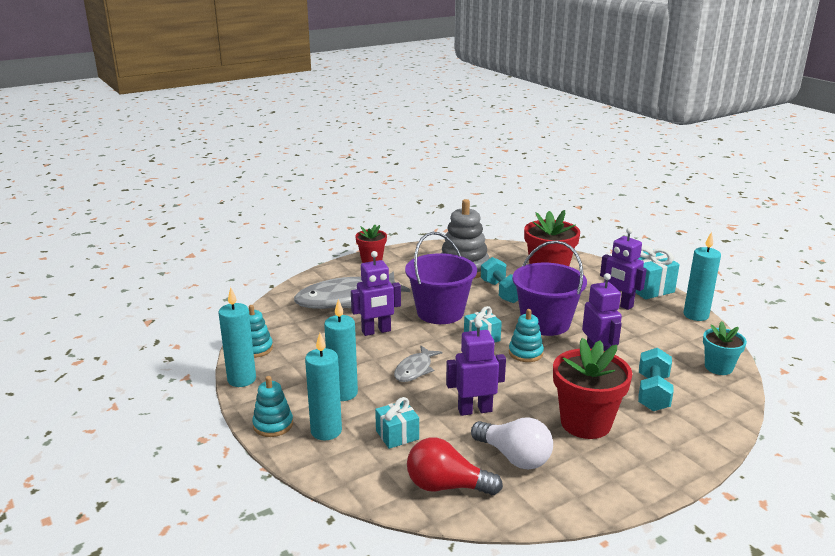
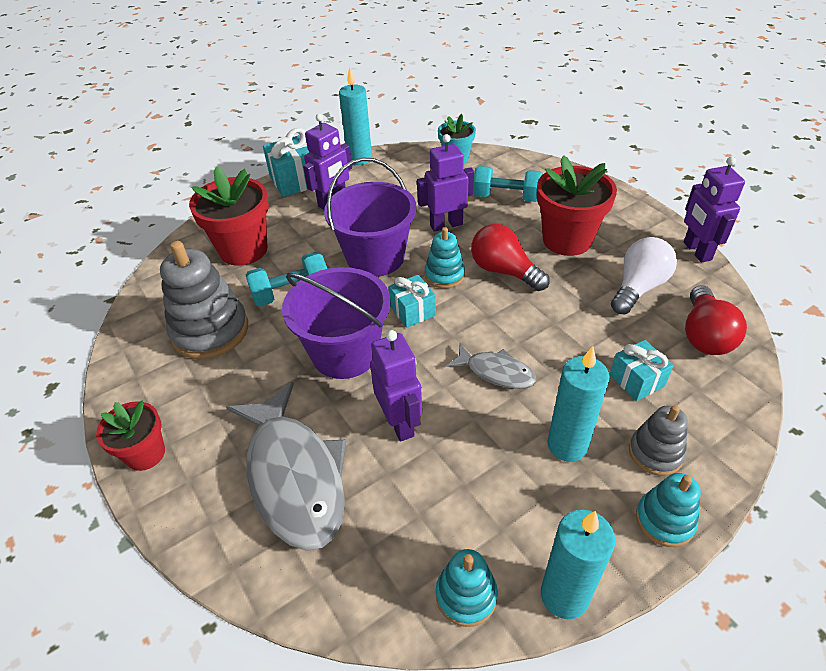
camera: 90 degrees left, 20 degrees up
turquoise candle [305,333,342,441] -> grey stacking toy [629,405,688,476]
purple robot [446,320,506,416] -> purple robot moved to [684,156,745,262]
none -> red light bulb [471,224,550,291]

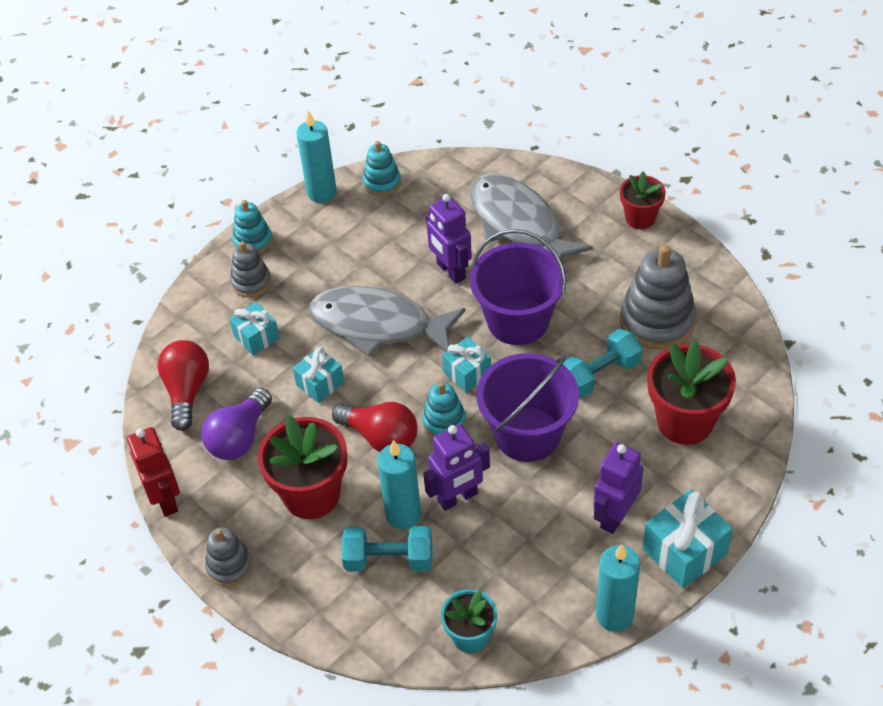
camera: 170 degrees right, 5 degrees up
grey fish [446,343,536,389] -> grey fish [309,286,466,357], size x1.98
turquoise candle [547,346,609,462] -> turquoise candle moved to [377,440,421,530]
white light bulb [611,237,677,314] -> purple light bulb [202,388,272,460]
purple robot [684,156,745,262] -> red robot [127,427,180,517]
none -> grey stacking toy [205,528,253,587]
none -> turquoise gift [293,347,344,403]

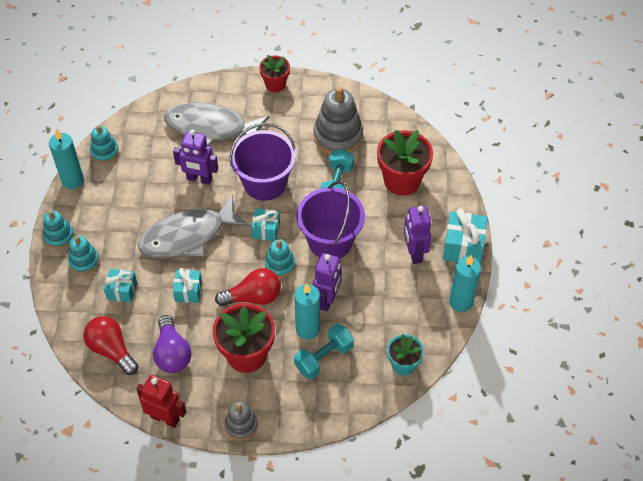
camera: 45 degrees left, 5 degrees up
grey stacking toy [230,241,271,297] -> turquoise stacking toy [68,236,99,274]

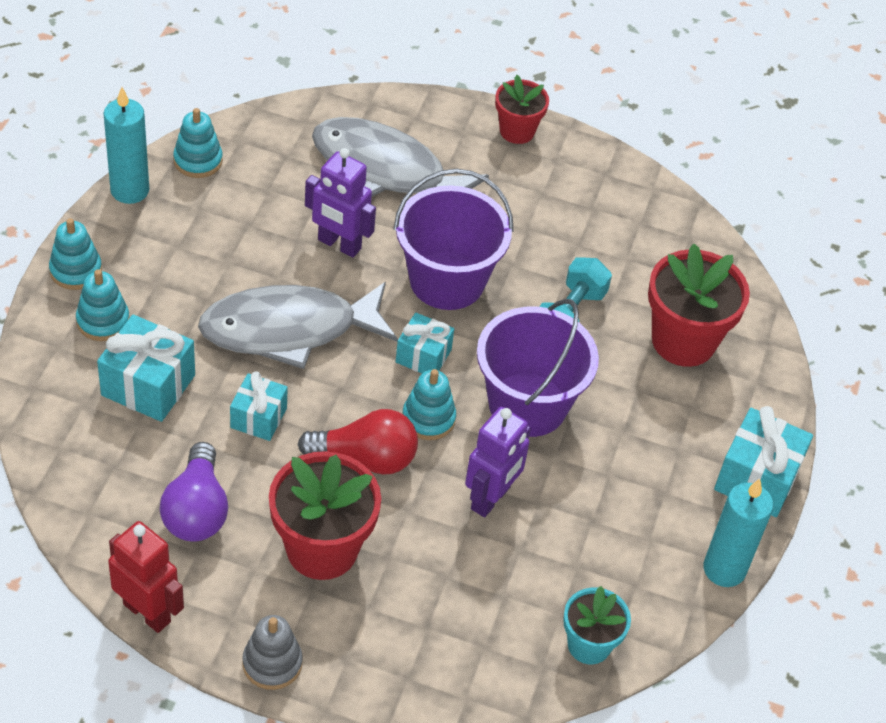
camera: 10 degrees right, 5 degrees down
red light bulb [83,316,139,375] -> none
turquoise gift [104,269,137,303] -> turquoise gift [97,315,195,422], size x1.57
turquoise candle [294,284,320,340] -> none
turquoise dumbbell [294,324,354,379] -> none
grey stacking toy [313,87,363,155] -> none
purple robot [404,206,431,264] -> none

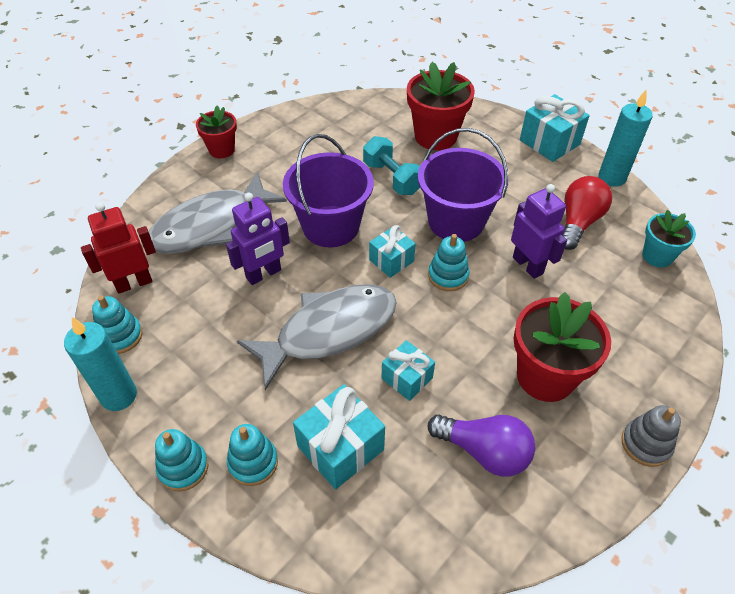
camera: 60 degrees left, 0 degrees up
red robot [108,521,184,633] -> red robot moved to [81,203,156,294]
grey fish [198,282,398,369] -> grey fish turned 135 degrees counterclockwise [237,284,397,390]
red light bulb [297,409,418,475] -> red light bulb moved to [563,176,612,250]

